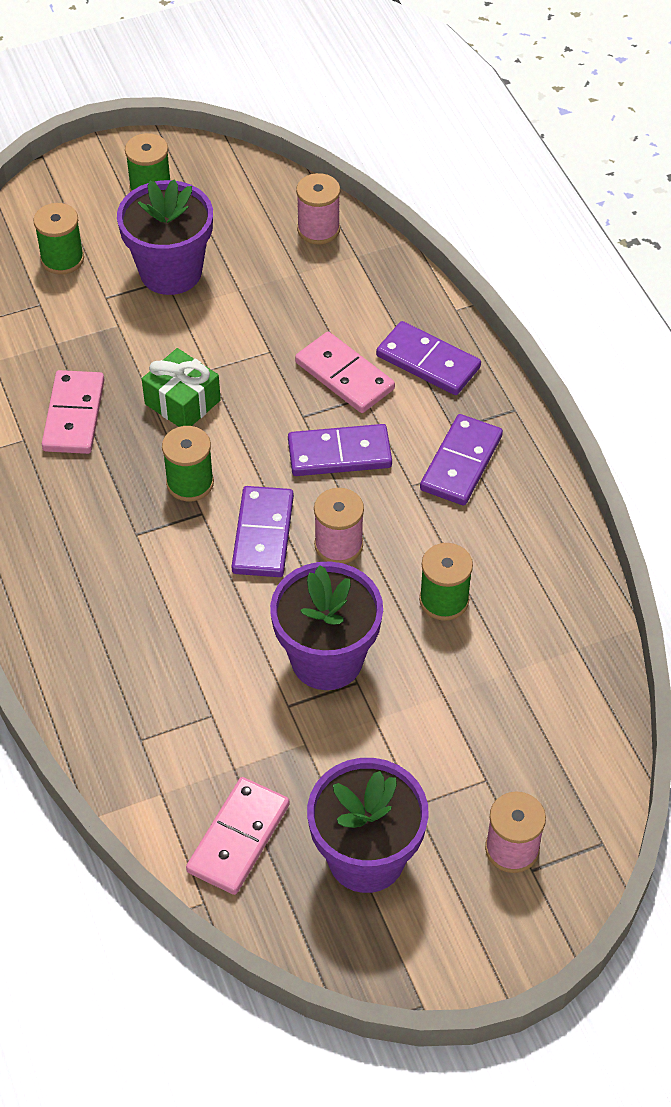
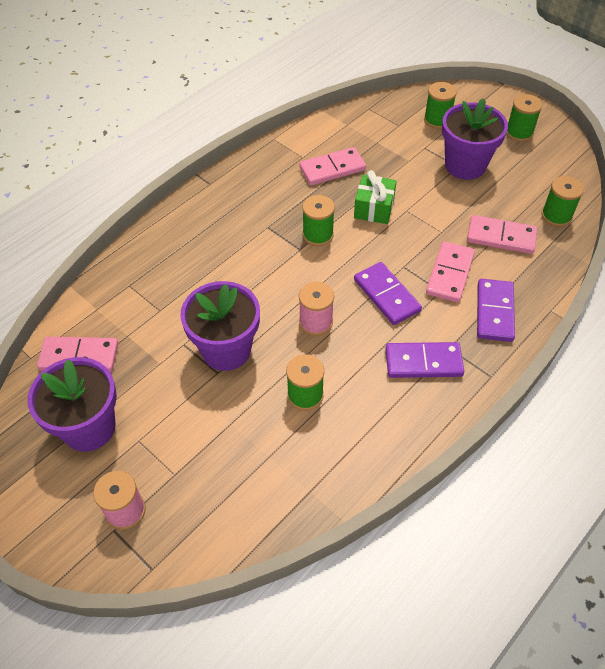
camera: 65 degrees right, 0 degrees up
purple domino [231,486,294,577] -> none
pink spool [296,173,340,244] -> green spool [541,176,584,227]
none -> pink domino [467,215,537,254]

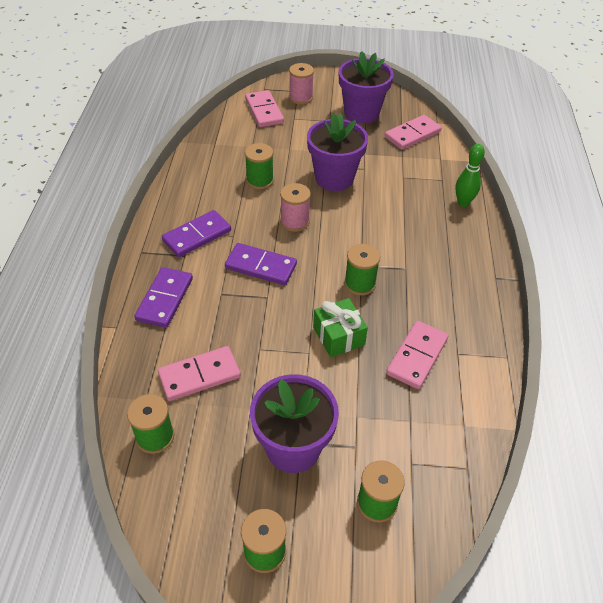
camera: 140 degrees right, 5 degrees down
pink domino [426,241,475,303] -> pink domino moved to [245,90,284,127]
purple domino [477,279,515,342] -> purple domino turned 45 degrees clockwise [134,267,193,328]
none -> green bowling pin [455,144,485,207]

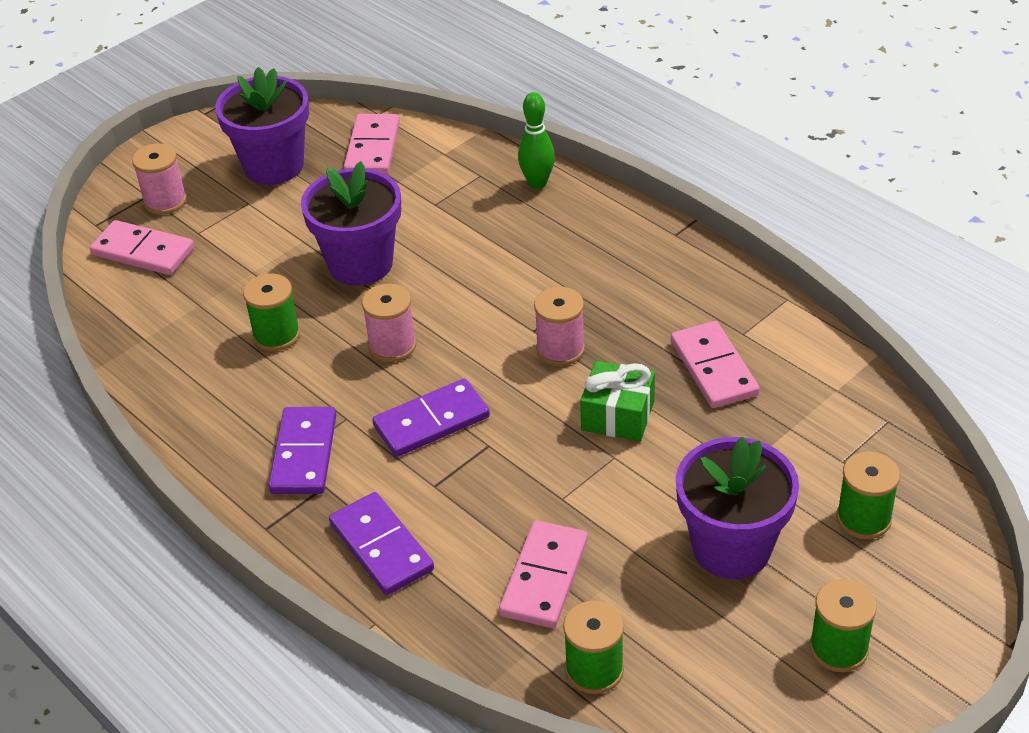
camera: 45 degrees left, 5 degrees down
green spool [344,244,380,296] -> pink spool [534,287,585,366]

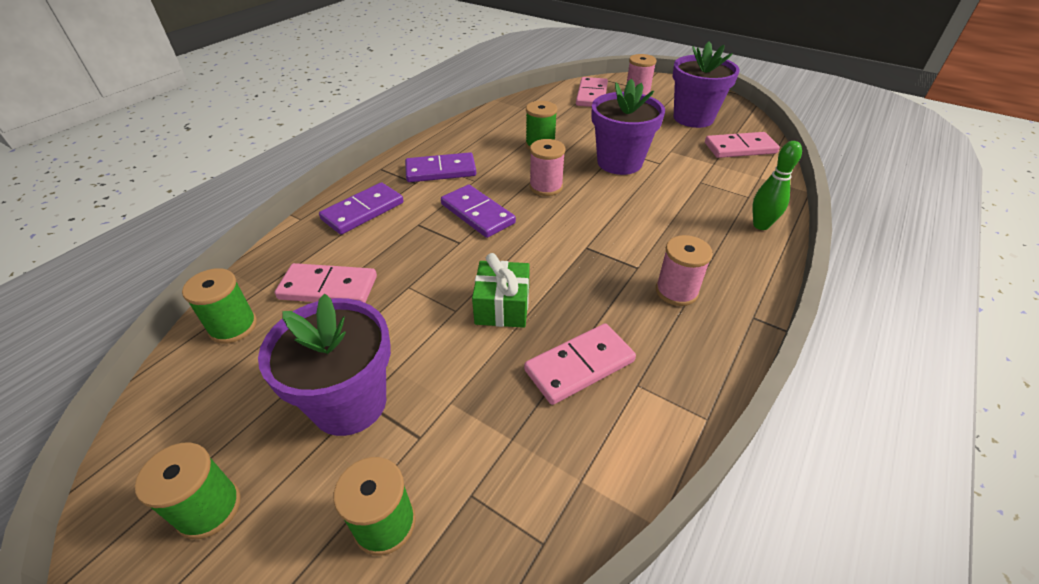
camera: 75 degrees right, 0 degrees up
pink spool [534,287,585,366] -> pink spool moved to [656,235,713,306]

